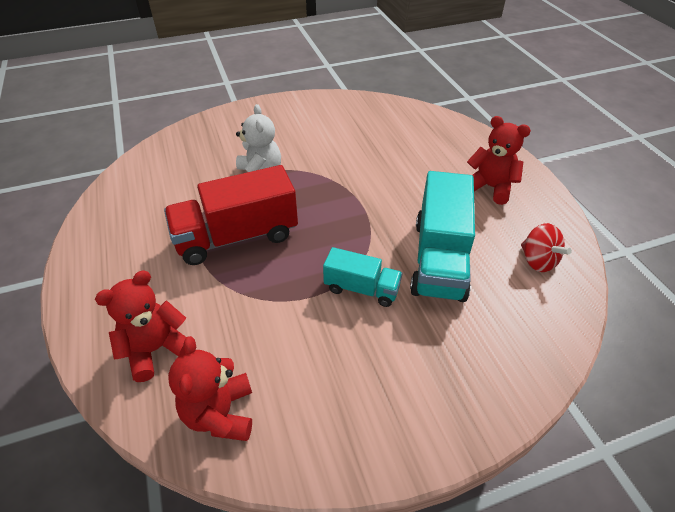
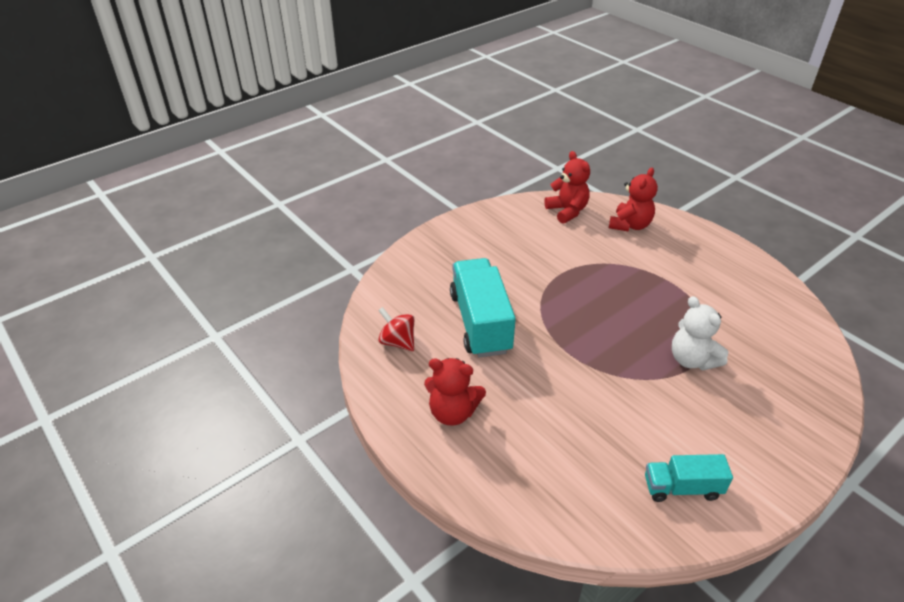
camera: 160 degrees right, 5 degrees down
red truck [164,165,298,265] -> none
turquoise truck [323,247,402,307] -> turquoise truck moved to [645,454,733,502]

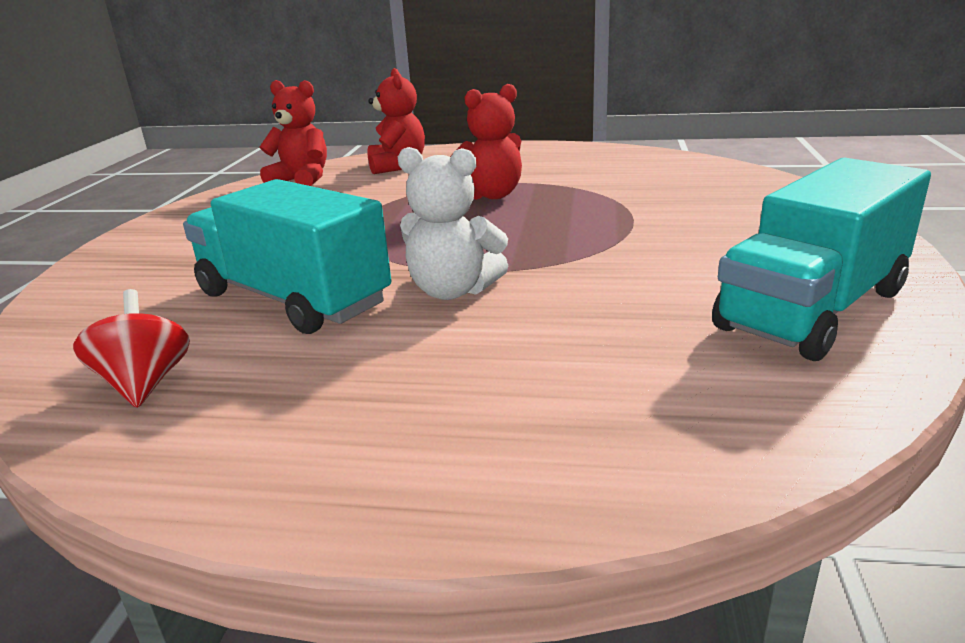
camera: 40 degrees left, 15 degrees down
red spinning top [378,307,414,351] -> red spinning top turned 75 degrees clockwise [73,289,190,408]
red teddy bear [424,358,486,426] -> red teddy bear moved to [450,84,522,200]
turquoise truck [645,454,733,502] -> turquoise truck [712,158,931,361], size x1.79
white teddy bear [672,296,728,370] -> white teddy bear moved to [398,147,508,300]

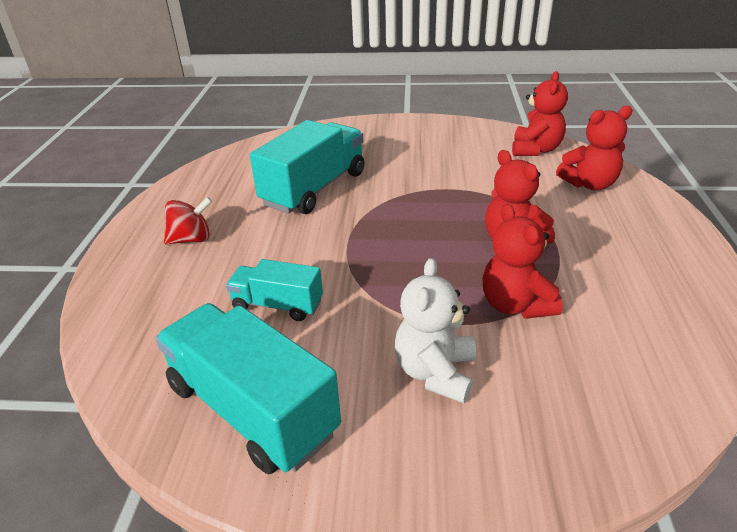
camera: 85 degrees right, 10 degrees up
red spinning top [73,289,190,408] -> red spinning top moved to [164,197,212,245]
white teddy bear [398,147,508,300] -> white teddy bear moved to [395,258,476,403]
none -> turquoise truck [226,259,323,321]
none -> red teddy bear [482,204,563,319]

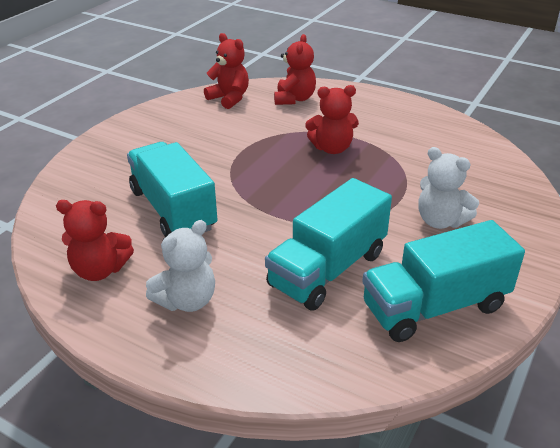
camera: 65 degrees left, 0 degrees up
red spinning top [164,197,212,245] -> white teddy bear [146,220,215,312]
turquoise truck [226,259,323,321] -> turquoise truck [265,178,392,311], size x1.79
red teddy bear [482,204,563,319] -> red teddy bear moved to [56,200,134,281]

